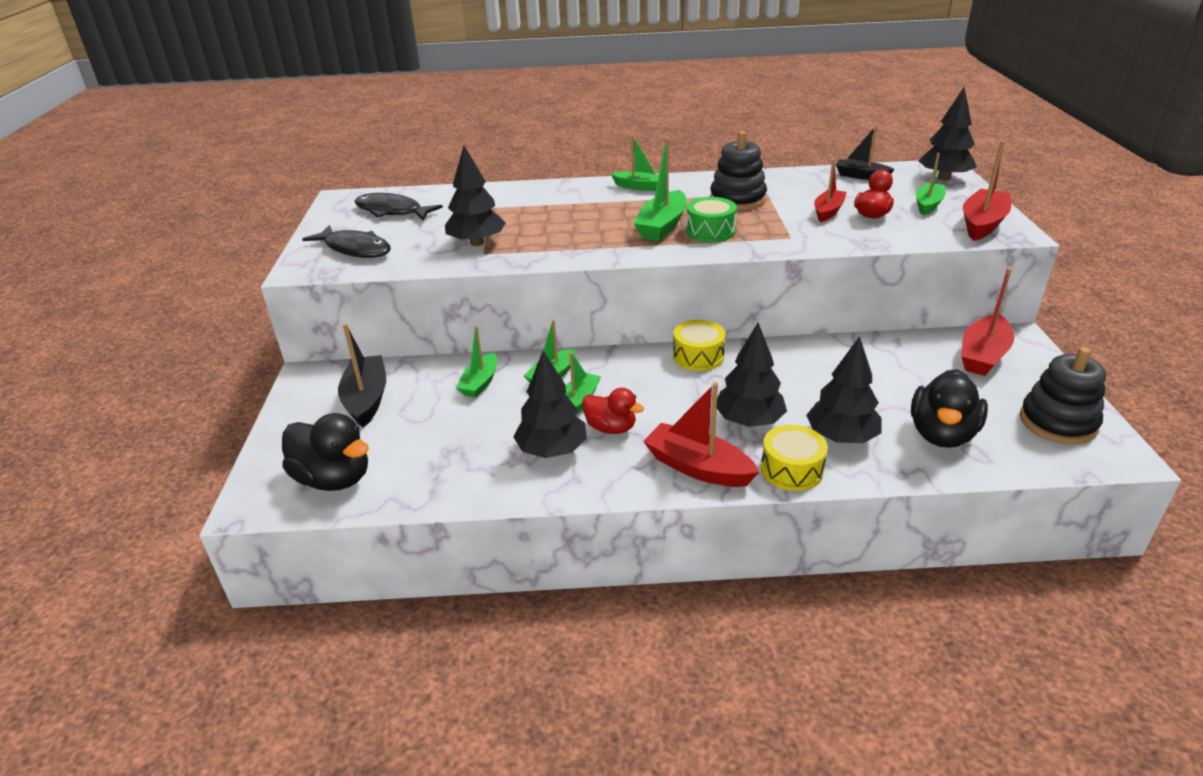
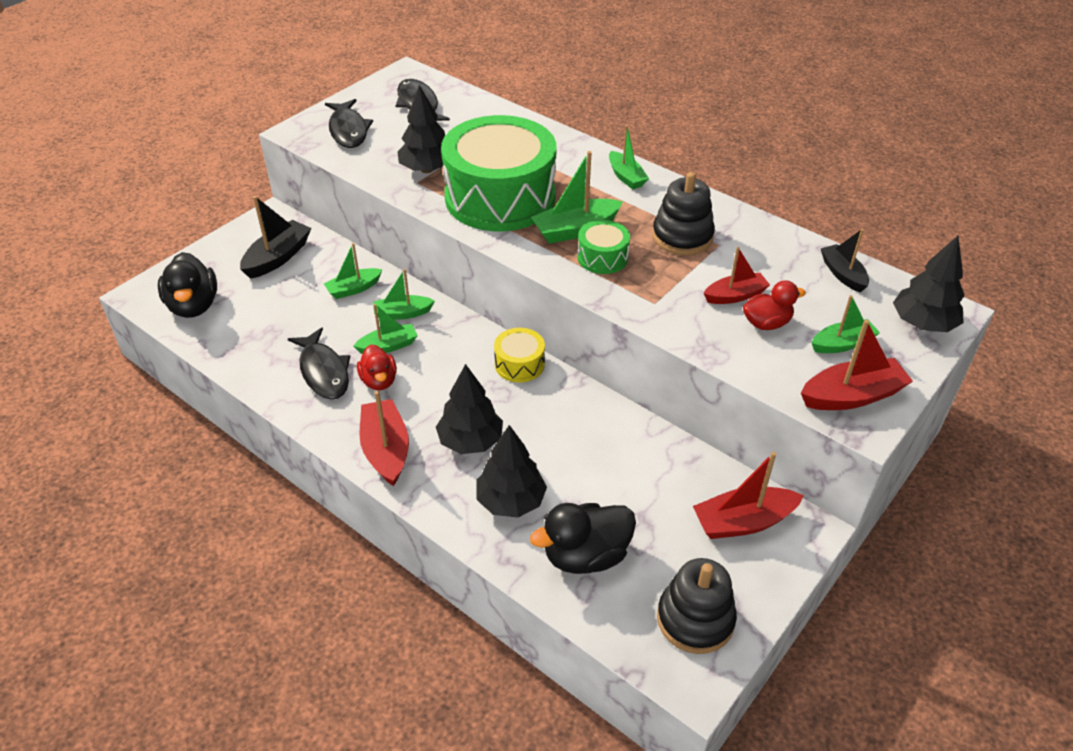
camera: 40 degrees right, 10 degrees up
black tree [513,351,587,458] -> black fish [288,327,351,400]
yellow drum [761,425,828,491] -> none
none -> green drum [441,115,556,231]

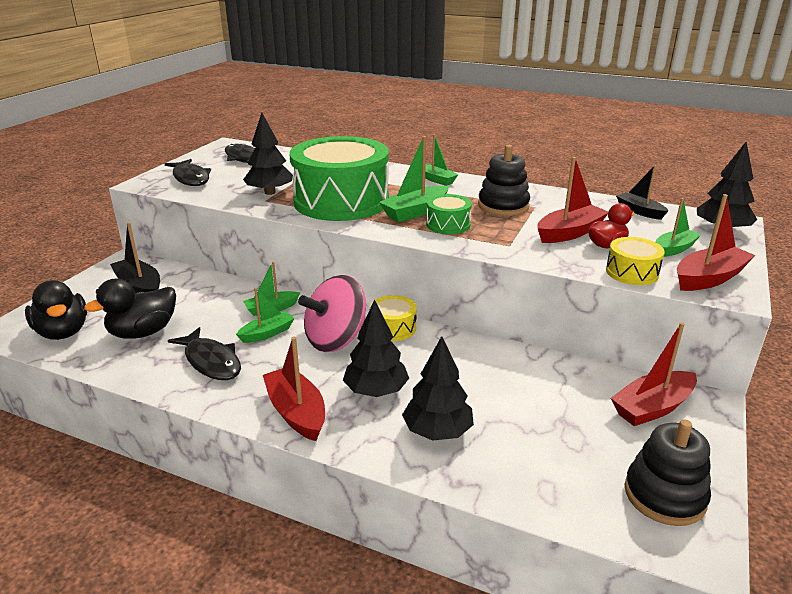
camera: 15 degrees left, 15 degrees down
black boat [240,196,311,279] -> black boat turned 60 degrees counterclockwise [110,222,160,293]
green boat [324,243,382,299] -> none
red duck [357,345,397,390] -> none
black duck [530,503,636,574] -> black duck moved to [84,278,176,339]
red boat [704,247,770,304] -> red boat [538,157,608,243], size x1.50
none -> pink spinning top [298,275,366,352]
none -> yellow drum [606,237,665,285]

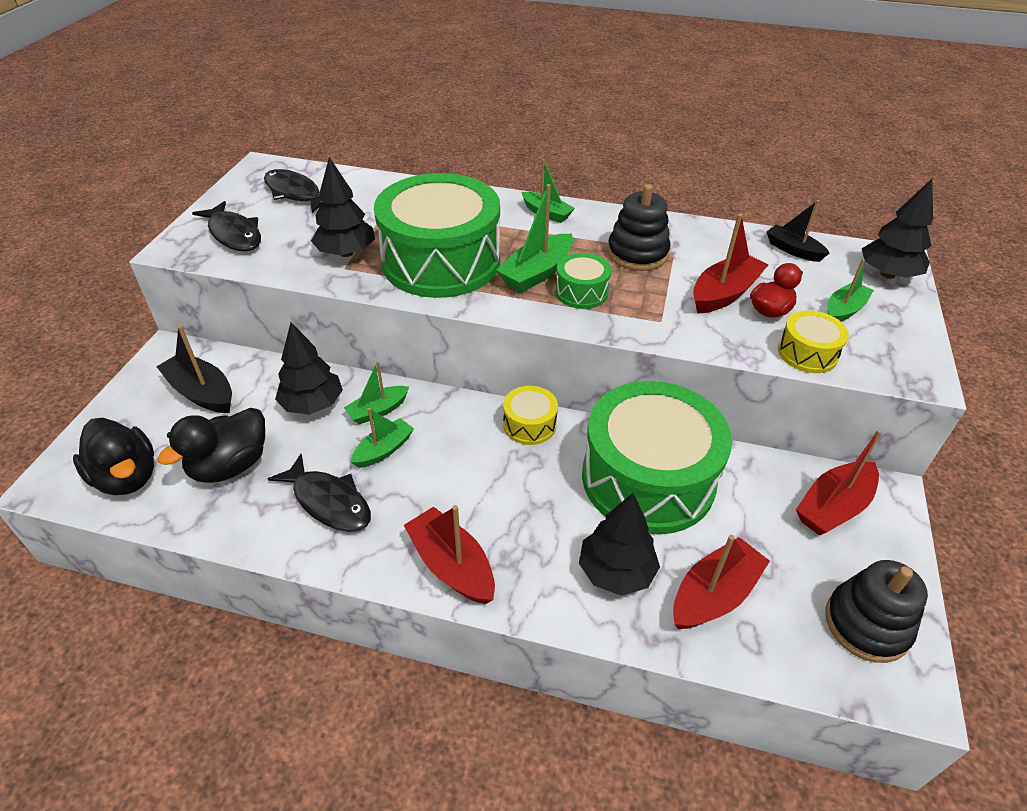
camera: 10 degrees left, 15 degrees up
pink spinning top [298,275,366,352] -> none
black tree [343,299,409,397] -> black tree moved to [275,322,343,414]
red boat [677,194,755,291] -> red boat moved to [673,535,770,629]
none -> green drum [582,381,732,535]

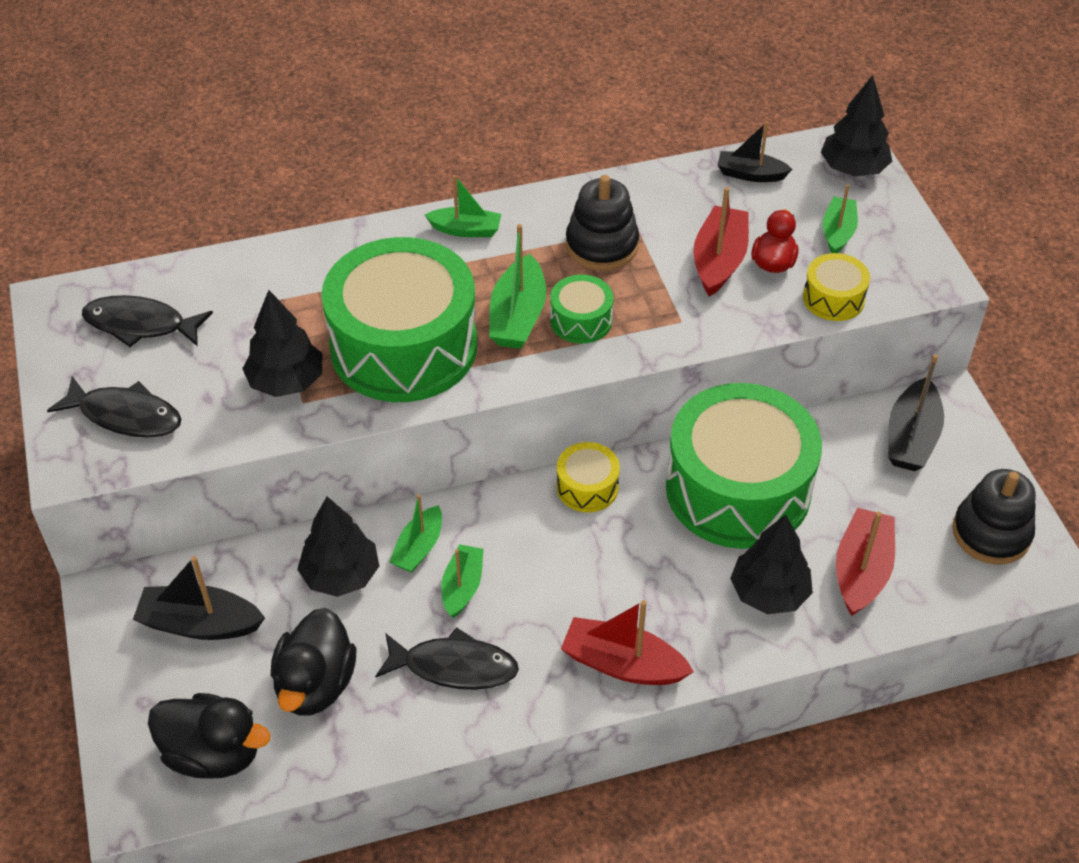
camera: 30 degrees left, 5 degrees up
red boat [796,429,882,536] -> black boat [888,354,944,471]

